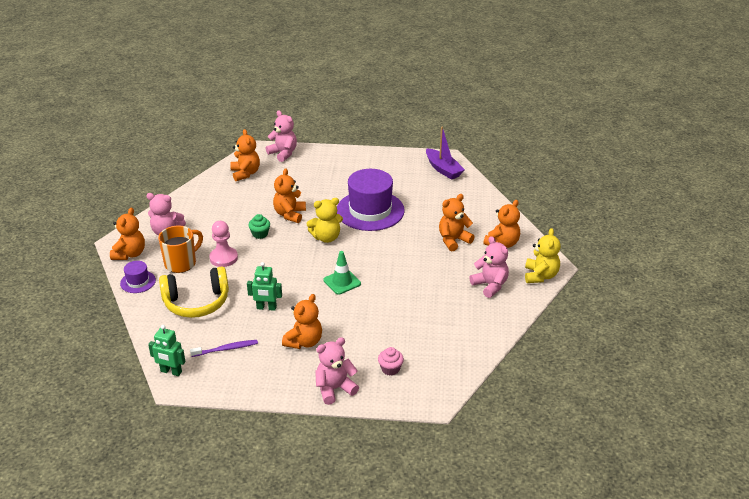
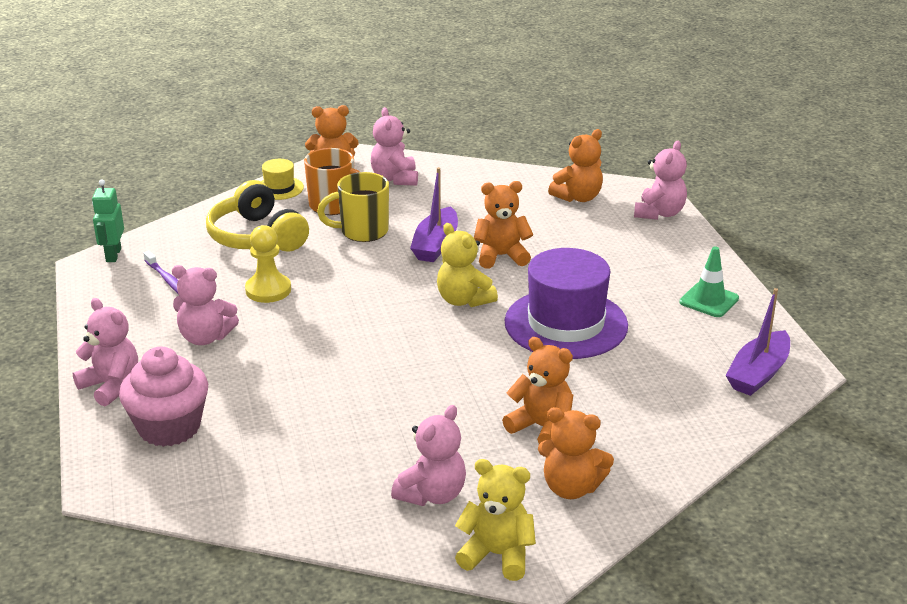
camera: 70 degrees right, 5 degrees down
purple hat [120,261,156,293] -> yellow hat [261,159,304,200]
pink pawn [209,221,238,267] -> yellow mug [317,172,389,242]
green robot [247,262,282,311] -> yellow pawn [245,225,291,303]
green cupcake [248,214,270,239] -> purple boat [410,167,458,262]
orange teddy bear [282,294,322,349] -> pink teddy bear [172,265,239,345]
green traffic cone [323,251,361,294] -> green traffic cone moved to [679,246,739,317]
pink cupcake [378,347,404,375] -> pink cupcake [119,347,208,447], size x2.04
yellow teddy bear [525,228,561,283] -> yellow teddy bear turned 150 degrees counterclockwise [455,459,536,581]

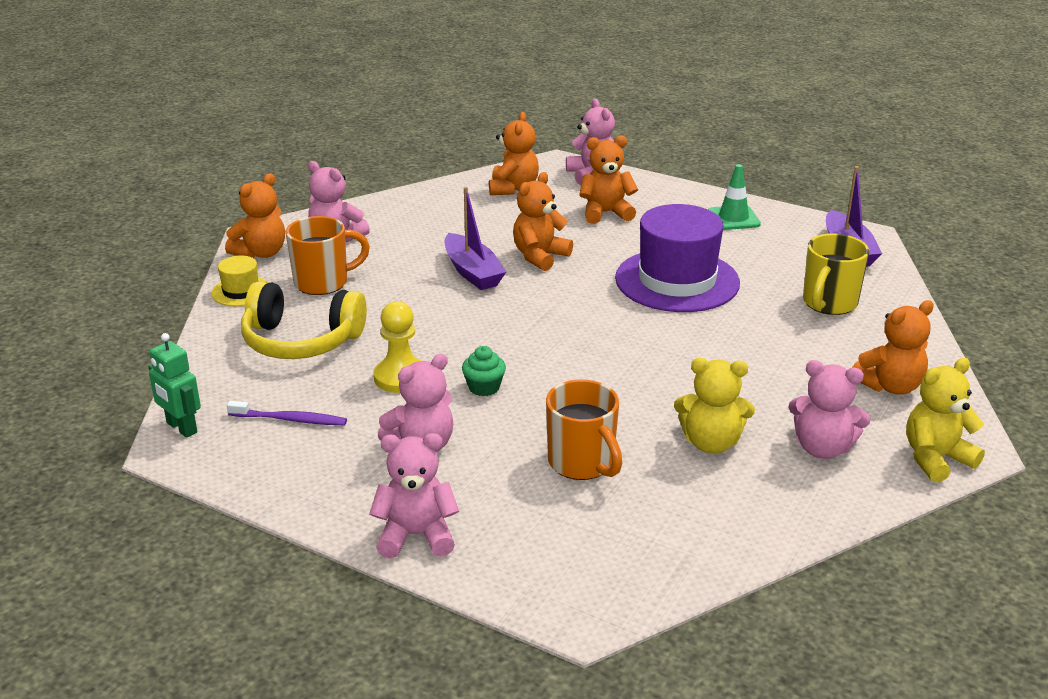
camera: 45 degrees left, 0 degrees up
pink cupcake [119,347,208,447] -> none
yellow mug [317,172,389,242] -> yellow mug moved to [803,234,869,315]
pink teddy bear [391,405,466,506] -> pink teddy bear turned 120 degrees clockwise [788,360,871,459]
yellow teddy bear [437,223,498,307] -> yellow teddy bear moved to [674,358,755,454]
orange teddy bear [502,337,573,444] -> orange teddy bear moved to [579,135,638,224]
none -> green cupcake [462,346,506,396]
none -> orange mug [546,380,622,480]

